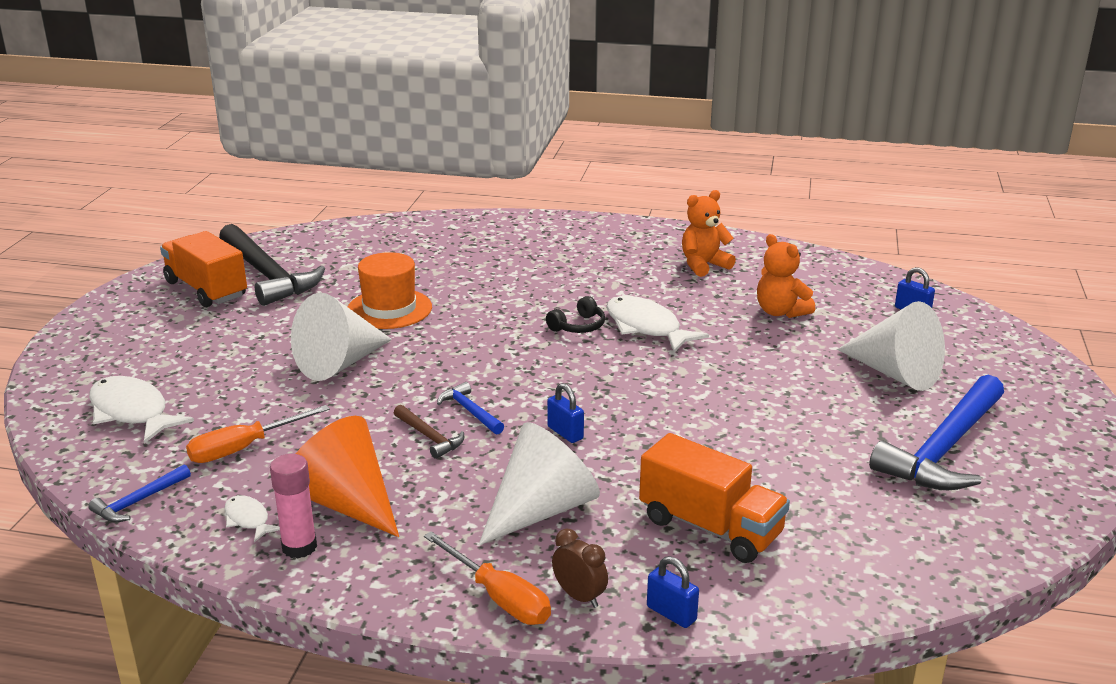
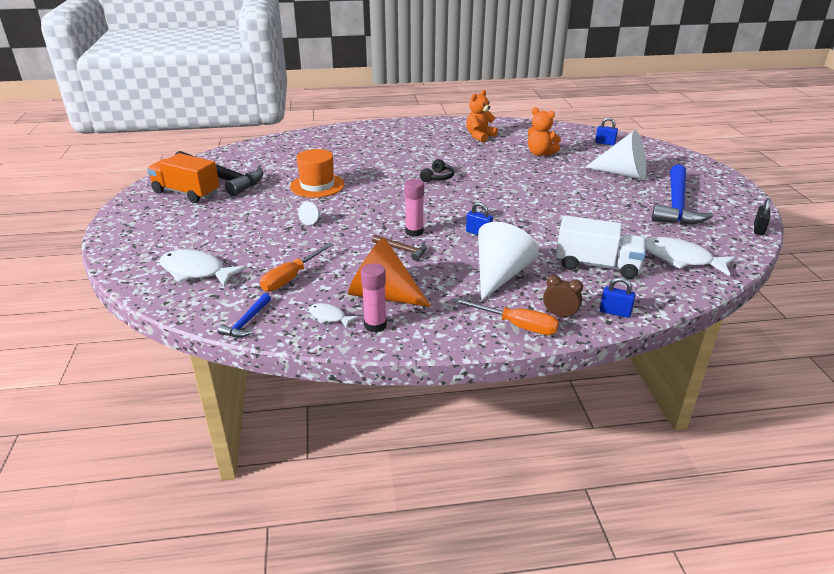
camera: 20 degrees left, 5 degrees up
white cone [291,293,392,381] -> white cone [298,202,321,225], size x0.41
blue hammer [437,382,504,434] -> pink glue stick [404,179,424,237]
white fish [606,296,709,352] -> white fish moved to [646,237,736,276]
orange truck [639,433,790,563] -> white truck [556,215,646,279]
none -> black padlock [754,198,771,235]

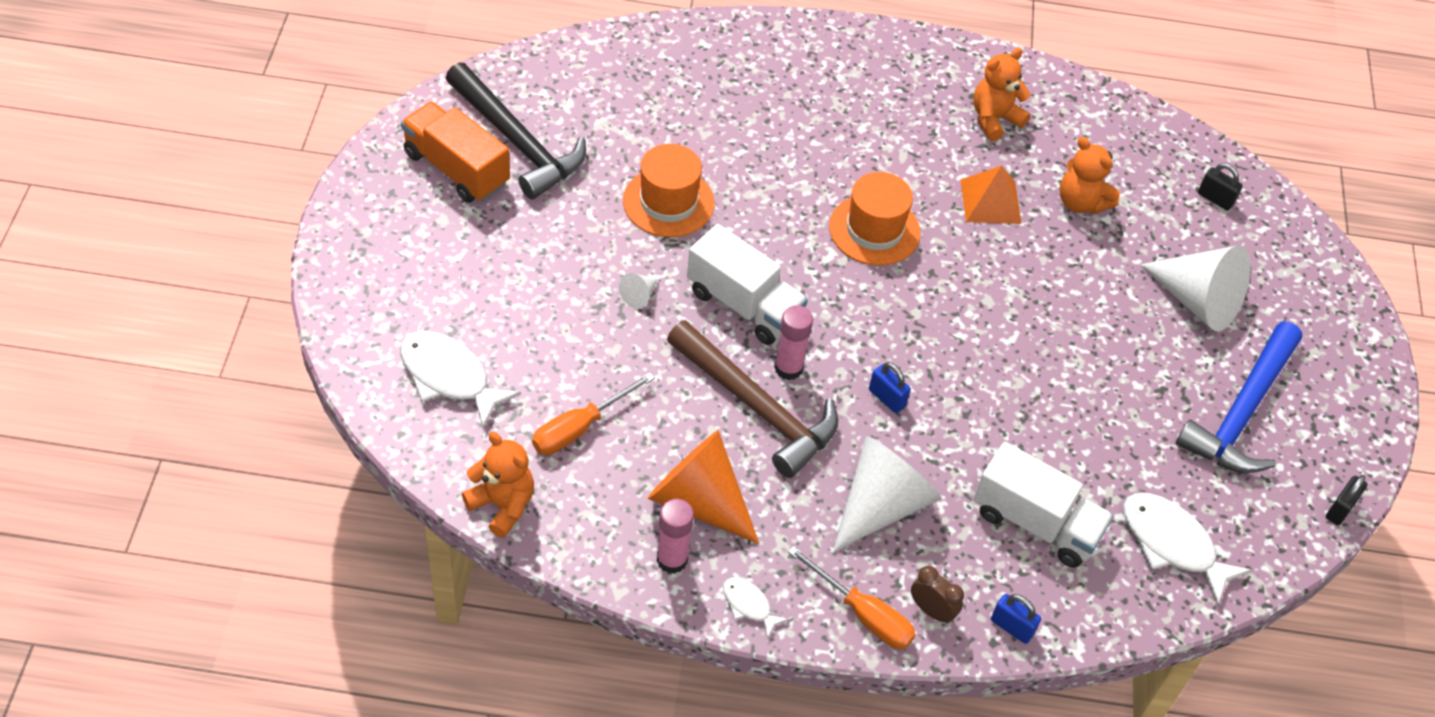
camera: 10 degrees right, 20 degrees up
blue hammer [218,293,271,338] -> orange teddy bear [462,432,534,538]
white fish [309,303,358,328] -> white fish moved to [723,577,789,639]
brown hammer [372,235,427,261] -> brown hammer [667,320,838,478], size x2.21
black headphones [420,159,454,182] -> orange hat [829,172,921,266]
blue padlock [595,117,618,145] -> black padlock [1198,163,1243,210]
none -> white truck [687,224,808,345]
none -> orange pyramid [961,166,1022,224]

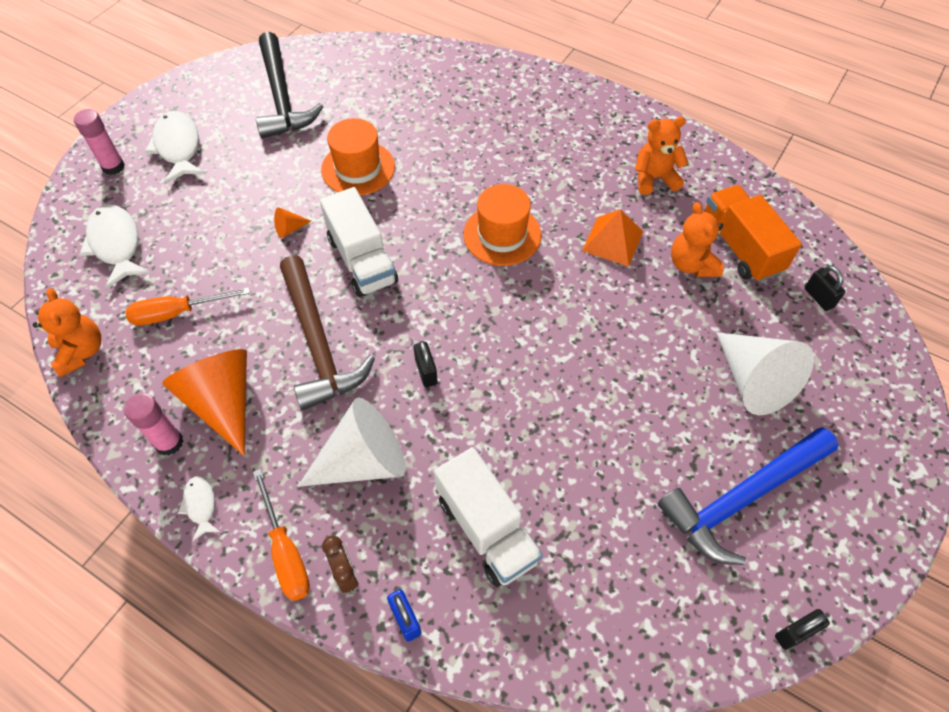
camera: 30 degrees right, 5 degrees up
orange truck [401,102,510,203] -> orange truck moved to [705,185,802,282]
white cone [619,273,658,309] -> orange cone [274,207,311,238]
pink glue stick [774,305,813,380] -> pink glue stick moved to [74,109,125,175]
blue padlock [869,362,911,413] -> black padlock [414,341,438,387]
white fish [1123,493,1252,606] -> white fish moved to [145,111,206,184]

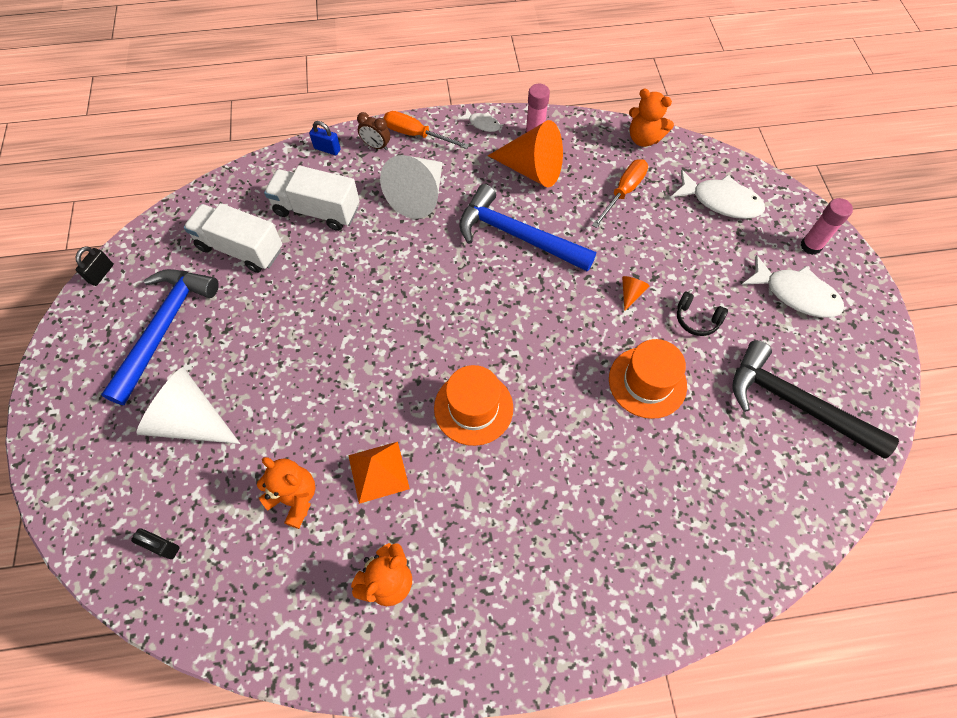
camera: 140 degrees right, 5 degrees up
brown hammer [280,255,375,410] -> blue hammer [459,184,596,272]
white truck [320,187,398,297] -> white truck moved to [184,203,282,273]
black padlock [414,341,438,387] -> none
orange truck [705,185,802,282] -> none
none -> black headphones [677,292,728,336]

